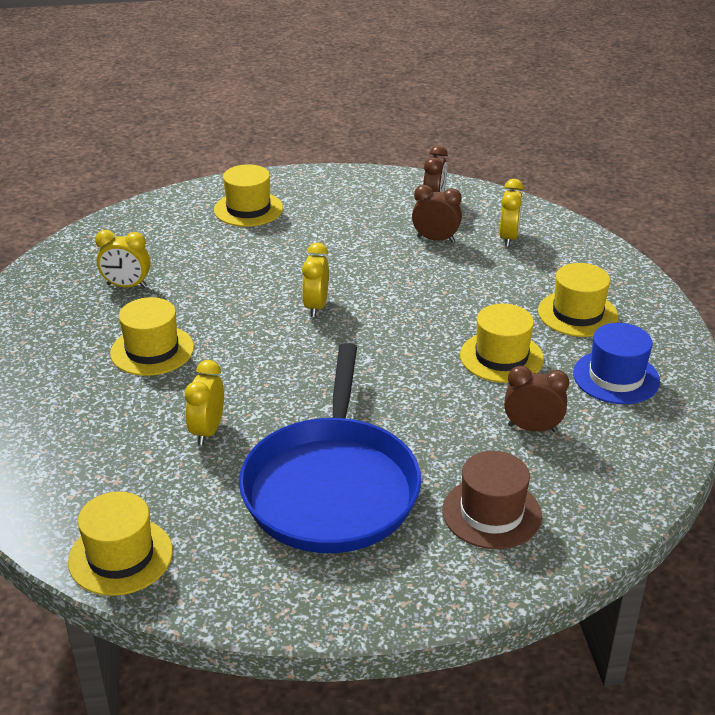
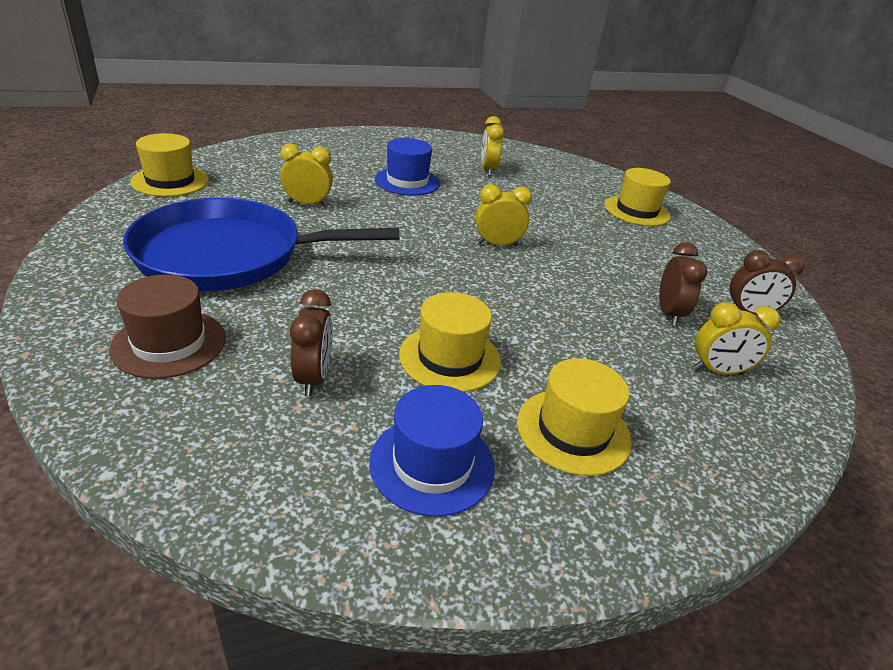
camera: 75 degrees right, 0 degrees up
yellow hat [110,297,194,376] -> blue hat [375,138,440,195]

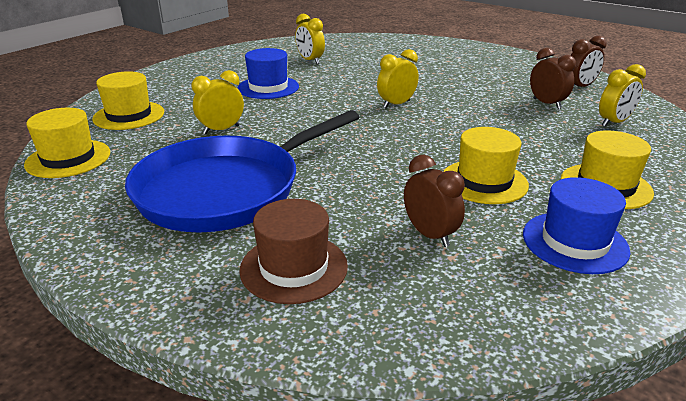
camera: 30 degrees left, 5 degrees down
yellow hat [605,168,671,226] -> yellow hat moved to [92,71,164,130]

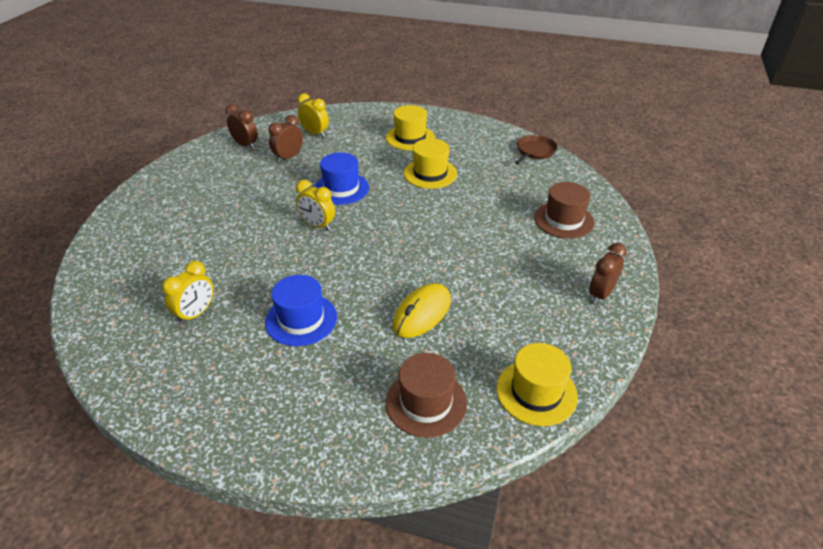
camera: 110 degrees left, 10 degrees up
yellow hat [92,71,164,130] -> brown hat [386,353,467,438]
blue pan [125,110,360,232] -> none
yellow clock [191,70,244,134] -> yellow mouse [392,283,451,338]
brown clock [404,155,465,247] -> brown clock moved to [589,243,627,304]
blue hat [523,177,631,274] -> blue hat moved to [314,153,369,205]
none -> brown pan [515,135,557,165]

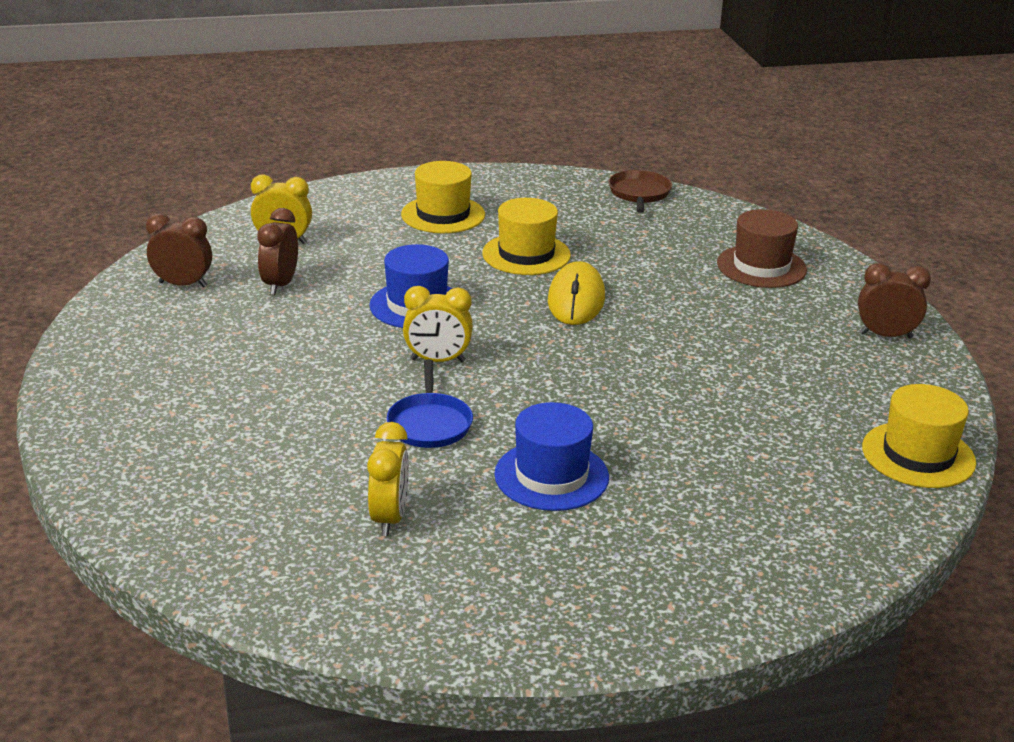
camera: 30 degrees left, 10 degrees down
brown hat [386,353,467,438] -> none
yellow mouse [392,283,451,338] -> yellow mouse moved to [548,261,605,325]
brown clock [589,243,627,304] -> brown clock turned 90 degrees clockwise [858,263,931,338]
none -> blue pan [387,359,473,448]

